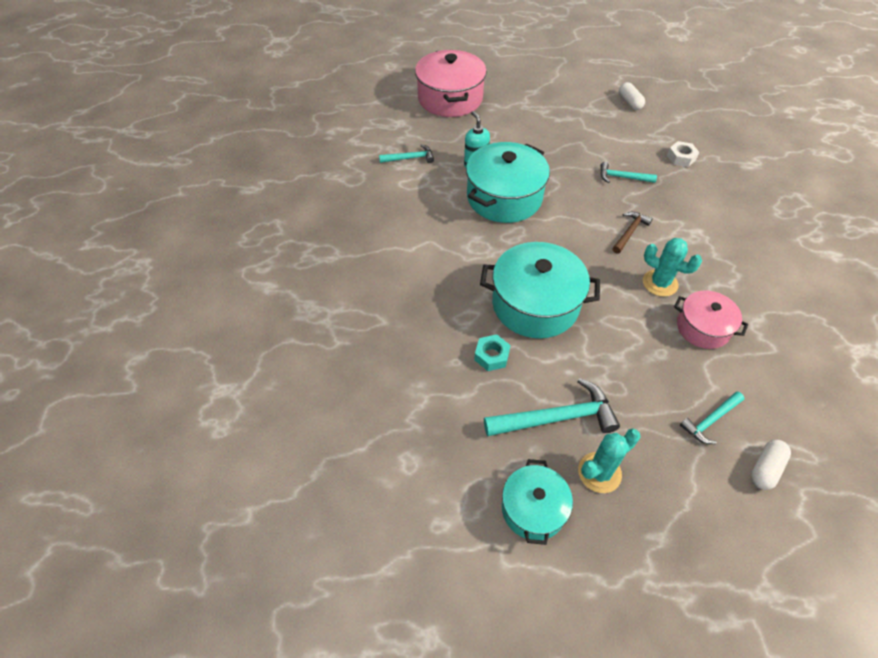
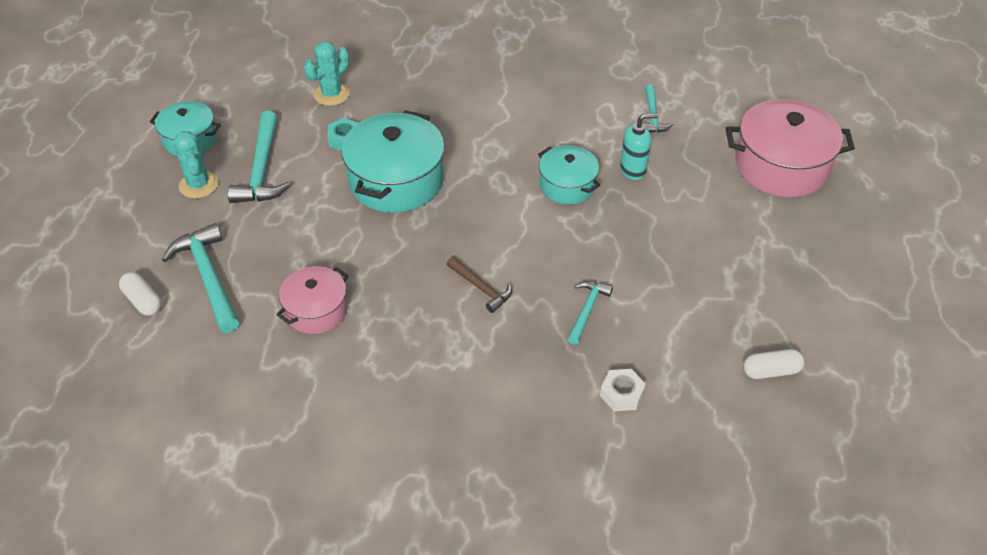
camera: 100 degrees right, 5 degrees down
turquoise pot [466,142,550,223] -> turquoise pot [538,146,601,205], size x0.59
turquoise cactus [643,238,702,297] -> turquoise cactus moved to [304,41,350,106]
turquoise hammer [680,391,745,444] -> turquoise hammer [162,223,239,333], size x1.74

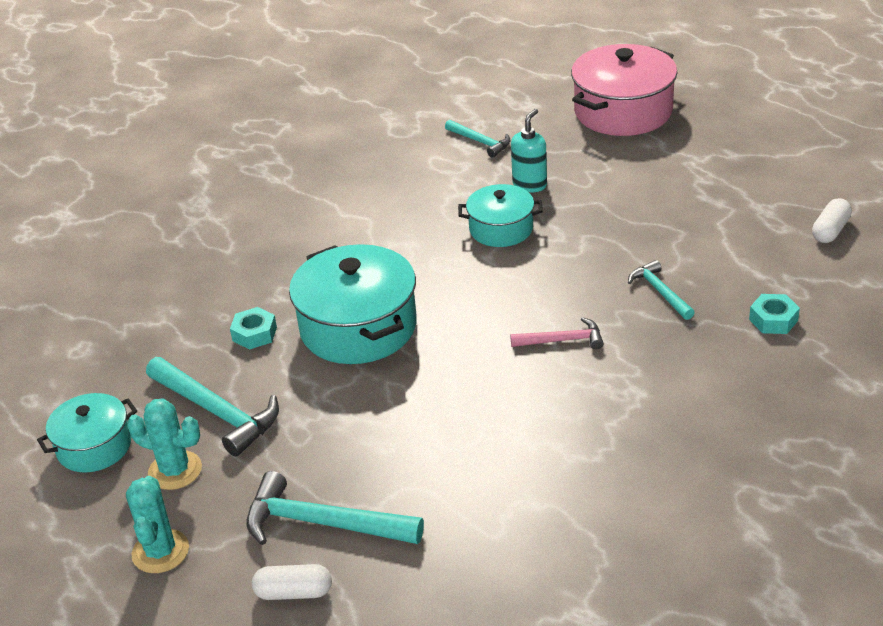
camera: 45 degrees left, 10 degrees down
pink pot [276,266,349,334] -> none
turquoise cactus [304,41,350,106] -> turquoise cactus moved to [126,476,189,573]
brown hammer [446,257,512,313] -> pink hammer [510,317,604,349]
white nut [600,369,646,411] -> turquoise nut [749,294,800,334]

